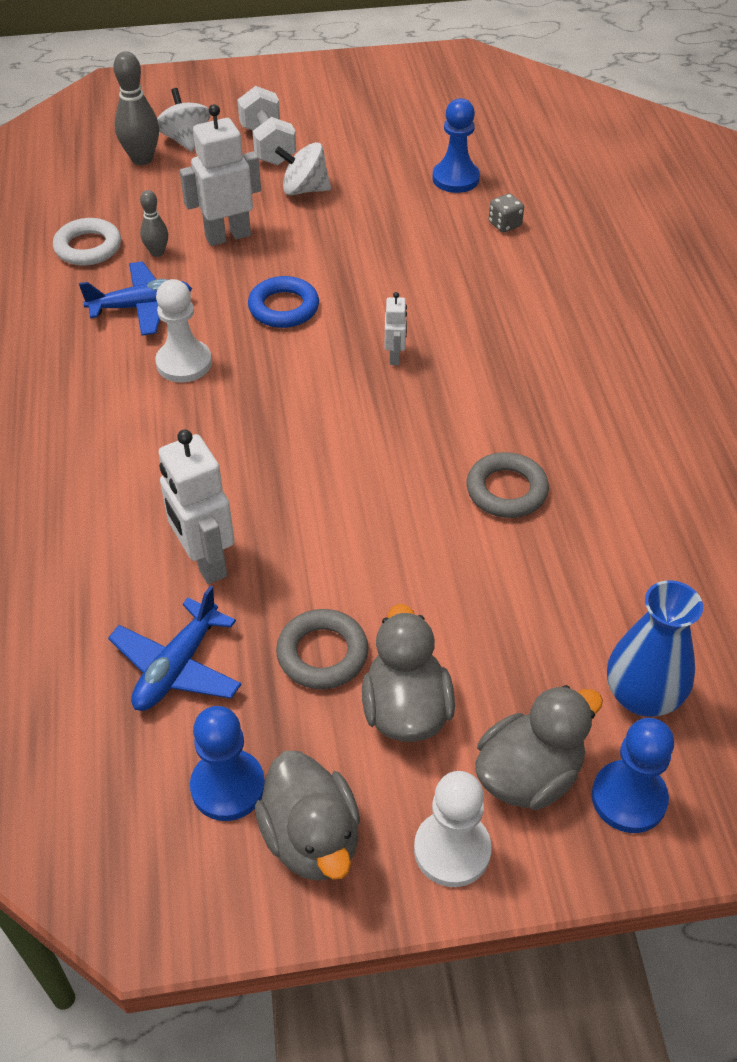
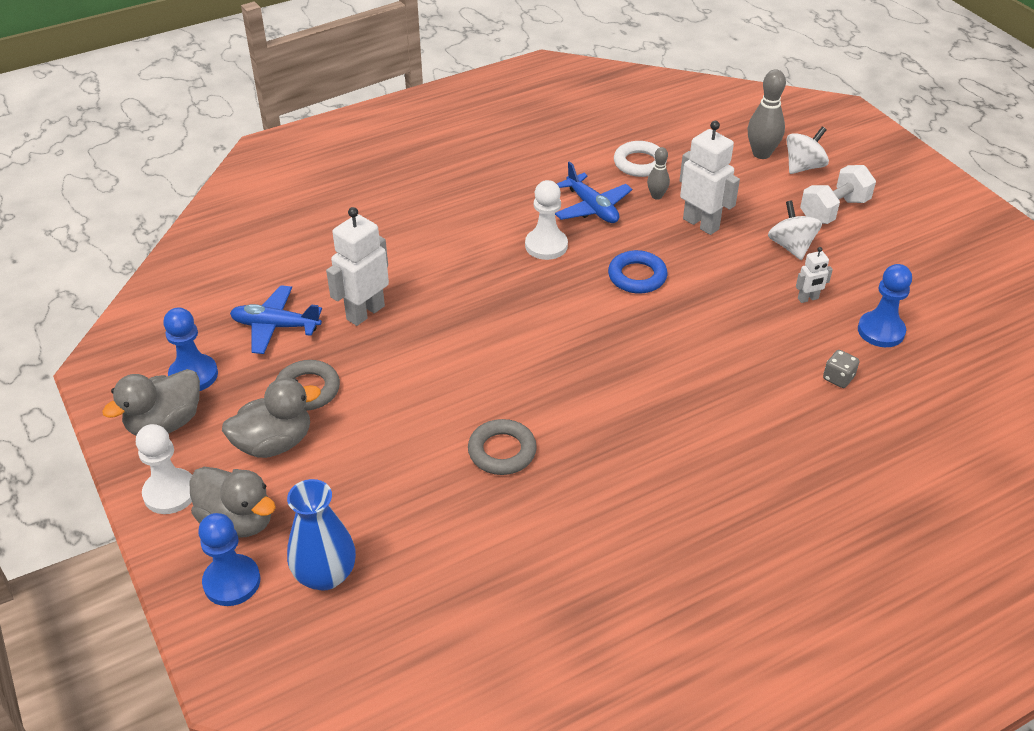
camera: 70 degrees right, 5 degrees down
white robot [384,292,407,365] -> white robot moved to [796,247,833,303]

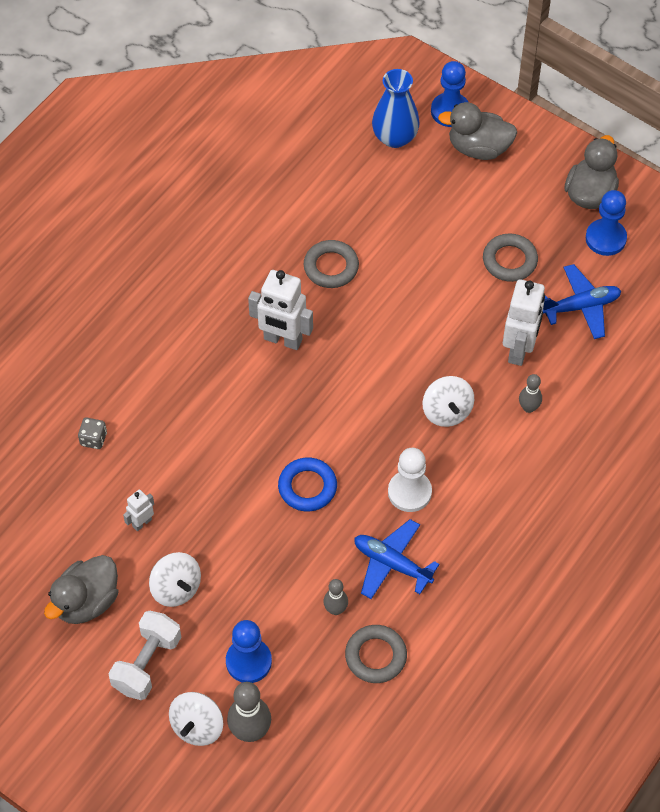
camera: 155 degrees right, 15 degrees up
white pawn [136,424,192,514] -> none
grey duck [222,378,321,458] -> grey duck moved to [44,555,118,624]
white ring [614,141,667,177] -> grey ring [345,625,407,683]
white robot [679,121,740,235] -> white robot moved to [248,270,313,350]
blue pawn [858,264,912,347] -> blue pawn moved to [226,620,272,683]
none -> white spinning top [422,376,474,427]
none -> grey bowling pin [519,374,542,413]

